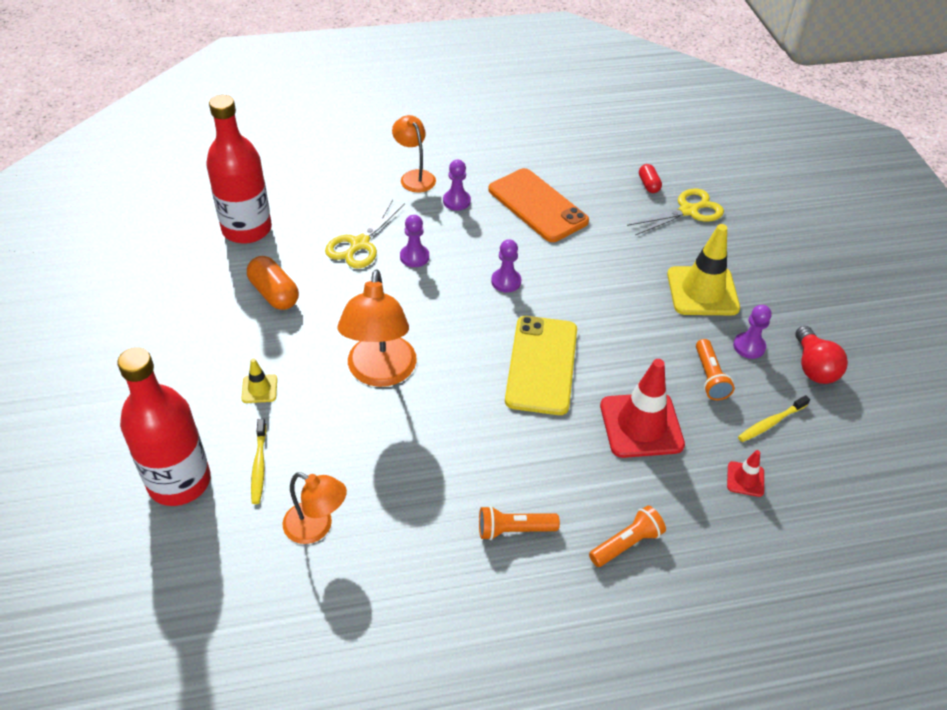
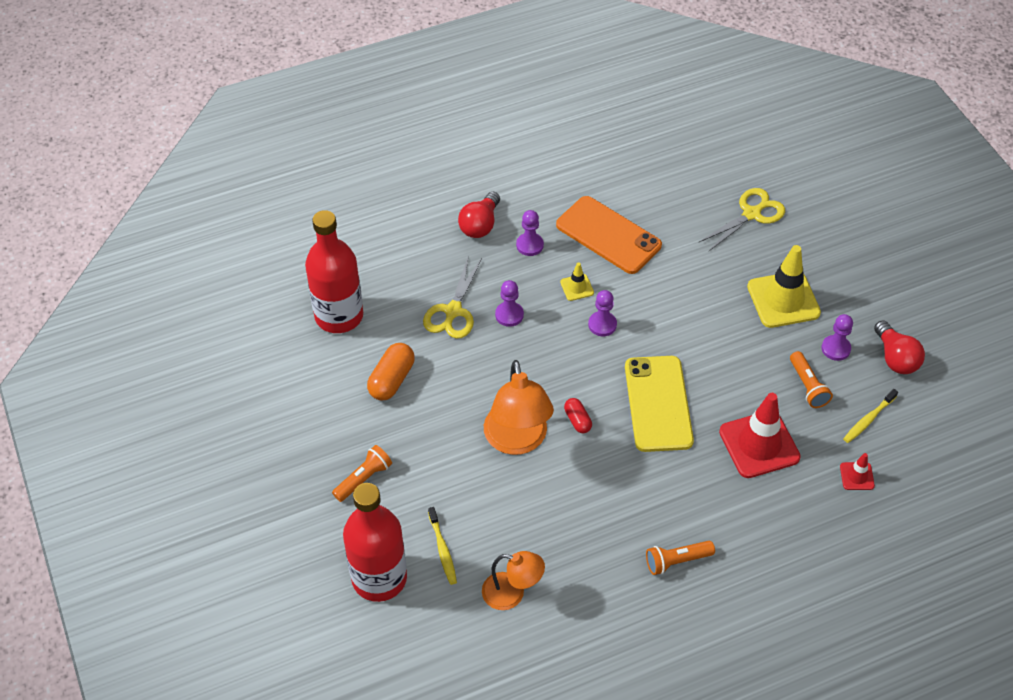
camera: 10 degrees left, 5 degrees up
yellow traffic cone [241,358,277,403] -> yellow traffic cone moved to [560,263,594,301]
orange capsule [247,256,299,310] -> orange capsule turned 75 degrees clockwise [367,343,415,400]
orange lamp [392,115,436,193] -> red light bulb [458,192,500,238]
orange flashlight [589,505,666,567] -> orange flashlight moved to [332,445,392,502]
red capsule [639,164,662,193] -> red capsule moved to [564,398,592,433]

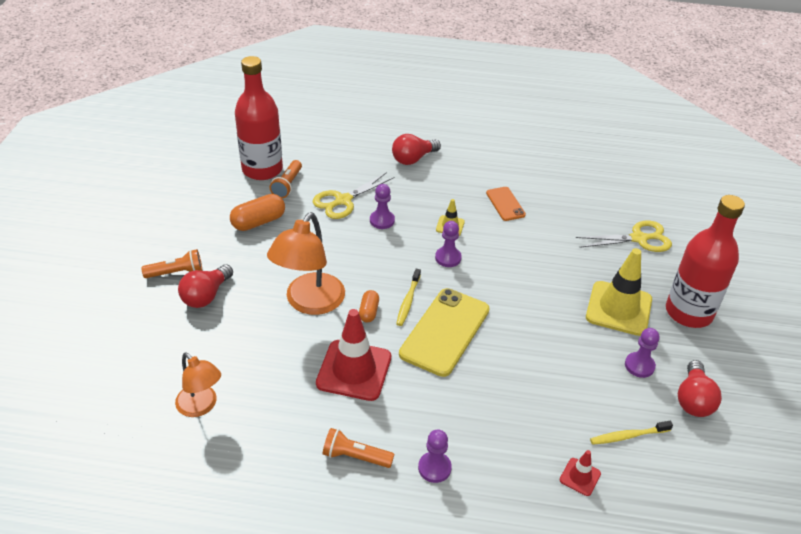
camera: 30 degrees right, 10 degrees down
red bottle [343,483,407,602] -> red bottle moved to [666,195,745,328]
yellow toothbrush [428,507,457,585] -> yellow toothbrush moved to [396,269,421,326]
purple pawn [516,210,544,256] -> purple pawn moved to [418,430,452,483]
orange phone [556,196,662,274] -> orange phone [486,187,526,221], size x0.53
red capsule [564,398,592,433] -> orange capsule [359,290,379,322]
red traffic cone [719,393,801,478] -> red traffic cone moved to [316,309,391,401]
orange flashlight [790,351,833,408] -> orange flashlight moved to [270,160,302,198]
none -> red light bulb [178,264,233,308]

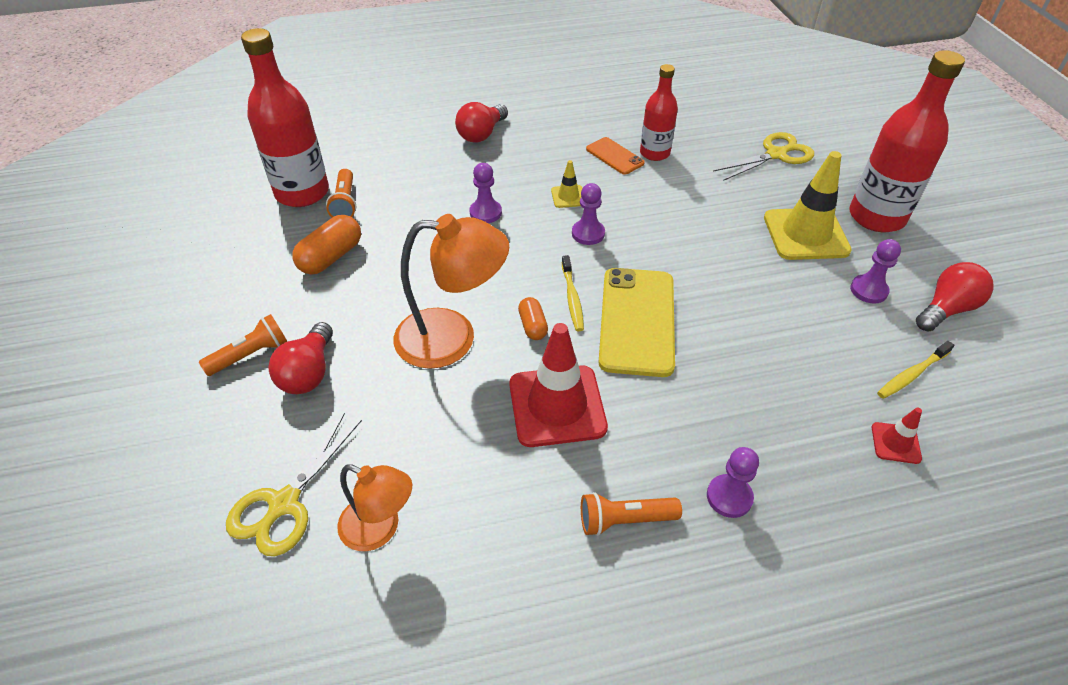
camera: 20 degrees left, 5 degrees up
orange lamp [267,212,345,315] -> orange lamp turned 90 degrees counterclockwise [394,214,509,369]
yellow scissors [313,172,395,219] -> yellow scissors moved to [226,413,362,556]
red light bulb [678,360,722,417] -> red light bulb turned 120 degrees counterclockwise [916,262,994,332]
none -> red bottle [640,64,678,161]

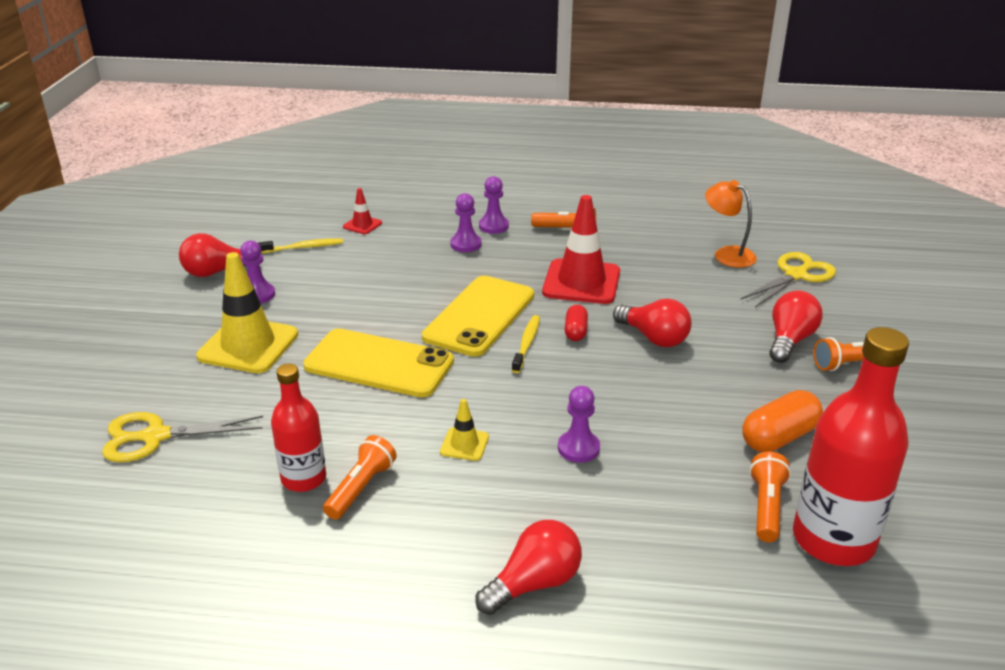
camera: 160 degrees left, 15 degrees down
orange lamp [394,214,509,369] -> red light bulb [613,299,692,347]
orange capsule [518,297,548,340] -> red capsule [565,305,588,341]
purple pawn [572,183,605,245] -> purple pawn moved to [450,193,481,252]
orange phone [586,137,645,175] -> orange flashlight [323,435,397,520]
red bottle [849,50,965,232] -> none
none -> yellow phone [303,328,454,397]

